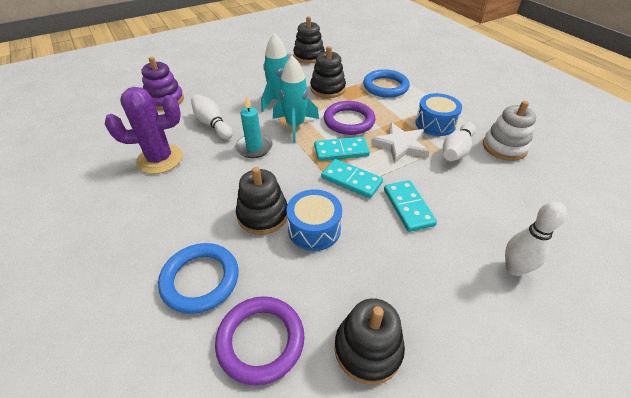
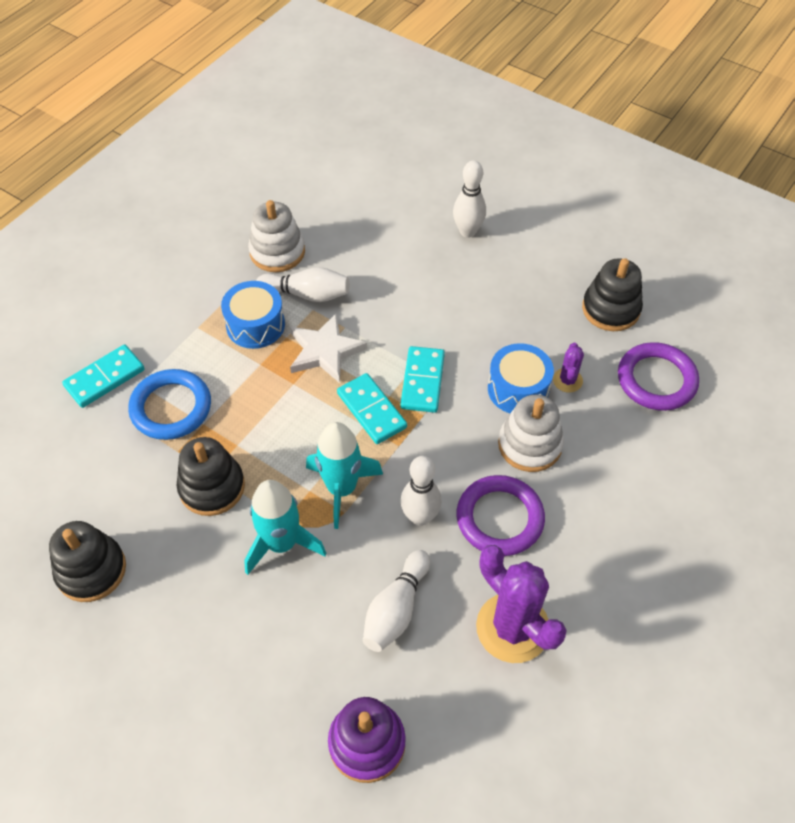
camera: 115 degrees left, 10 degrees up
blue ring [158,243,238,314] -> none
turquoise candle [235,95,273,158] -> white bowling pin [400,456,442,526]
black stacking toy [236,167,288,235] -> white stacking toy [498,395,564,472]
purple ring [324,101,375,135] -> purple ring moved to [456,475,545,556]
turquoise domino [384,180,437,232] -> turquoise domino moved to [62,345,145,408]
none -> purple cactus [553,343,584,393]

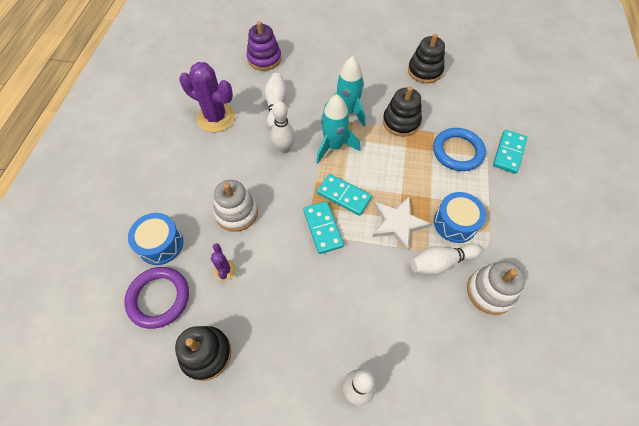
camera: 155 degrees right, 5 degrees up
purple ring [456,475,545,556] -> none
blue drum [488,343,554,414] -> blue drum moved to [128,213,183,265]

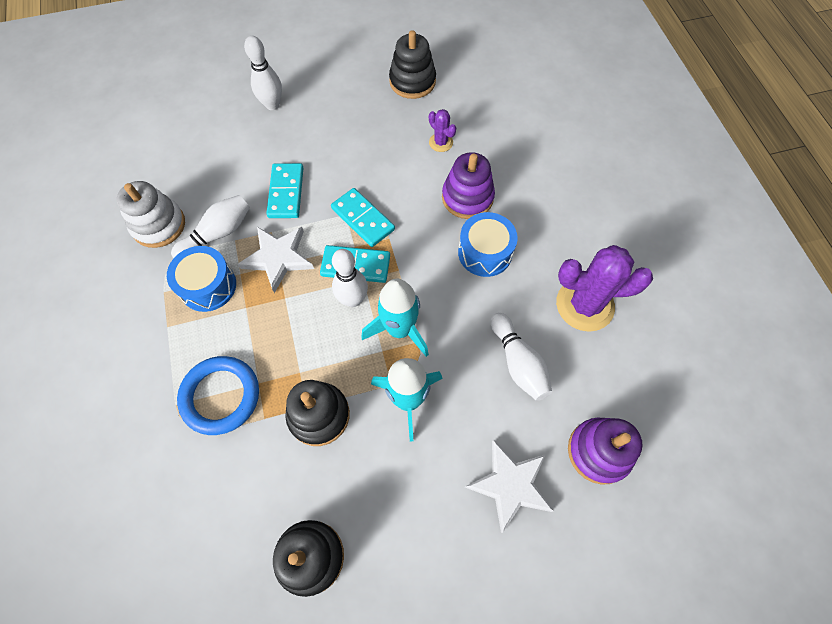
camera: 155 degrees right, 5 degrees up
purple ring [124,267,189,329] -> none
blue drum [128,213,183,265] -> blue drum moved to [458,212,518,277]
white stacking toy [214,180,258,232] -> purple stacking toy [442,152,495,219]
white bowling pin [271,101,295,153] -> white bowling pin moved to [332,249,368,307]
turquoise domino [493,130,527,174] -> turquoise domino moved to [266,163,303,218]
none -> white star [465,440,553,533]

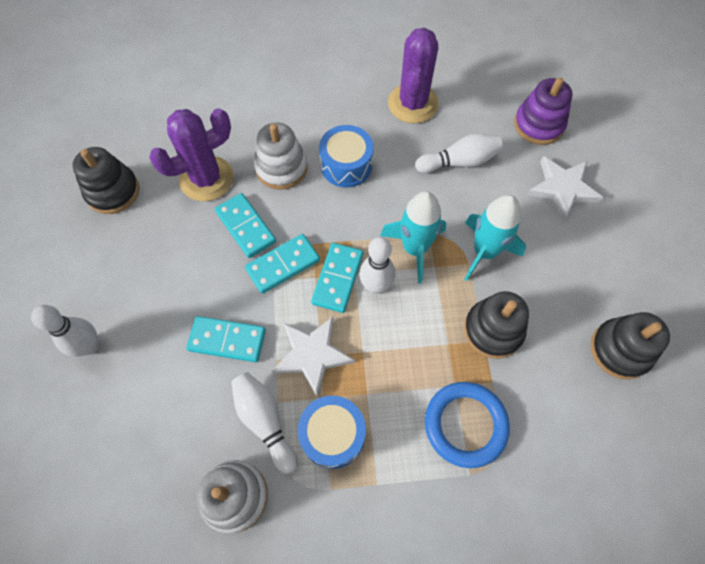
camera: 80 degrees left, 0 degrees up
purple cactus [429,109,456,152] -> purple cactus [149,108,234,201], size x2.08
purple stacking toy [442,152,495,219] -> white stacking toy [254,122,308,190]
none -> turquoise domino [215,193,276,258]

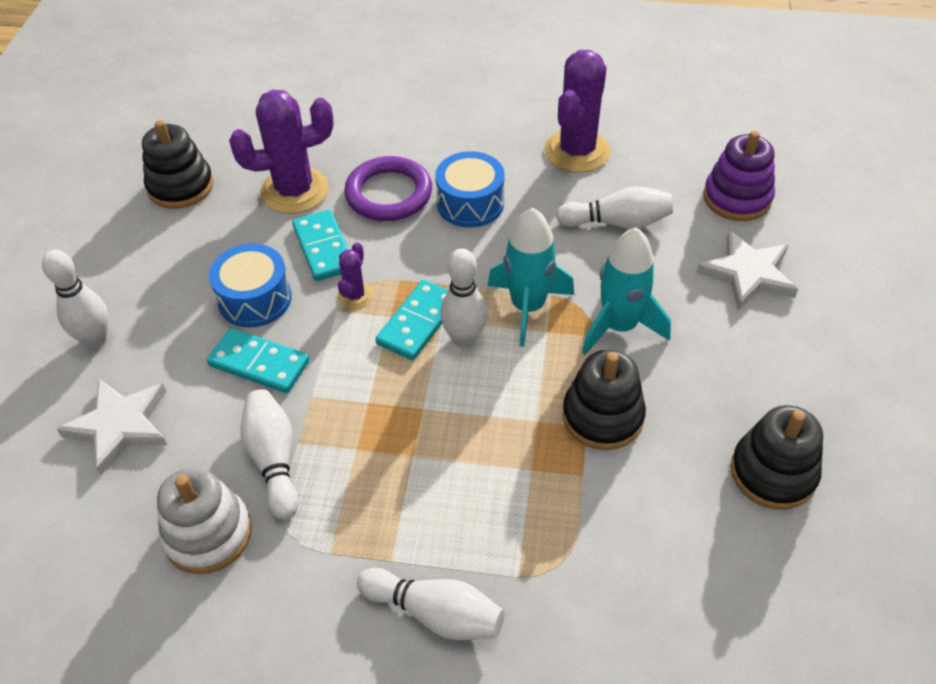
camera: 15 degrees right, 15 degrees down
turquoise domino [245,234,320,294] -> purple cactus [337,242,373,309]
white stacking toy [254,122,308,190] -> purple ring [344,156,432,221]
white star [272,317,355,398] -> white star moved to [57,379,167,475]
blue drum [298,396,366,469] -> blue drum moved to [209,244,292,328]
blue ring [425,382,510,468] -> none
none -> white bowling pin [357,568,504,640]

